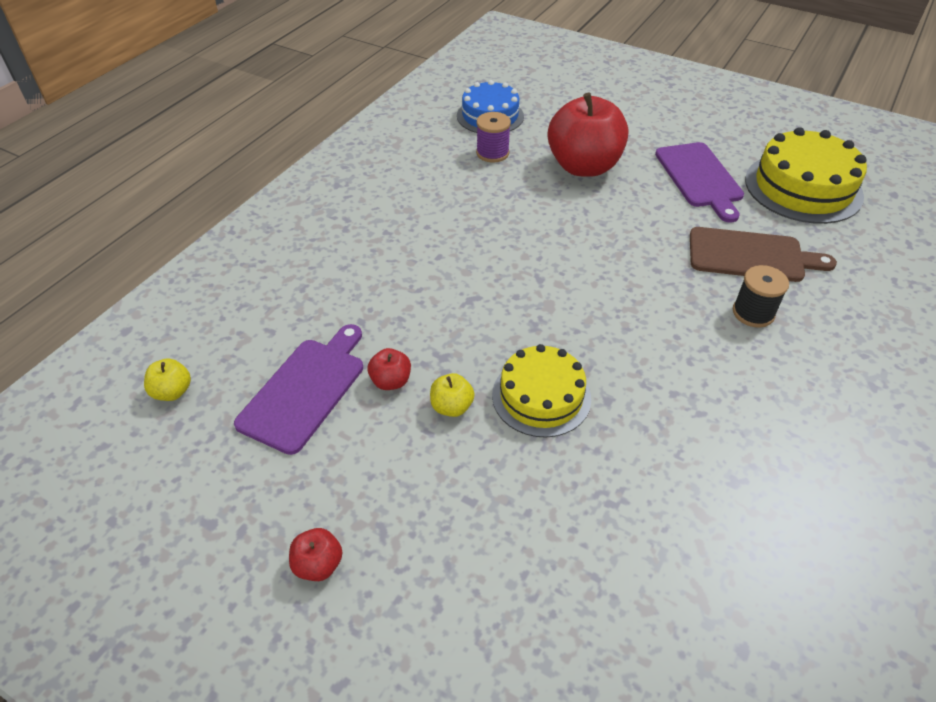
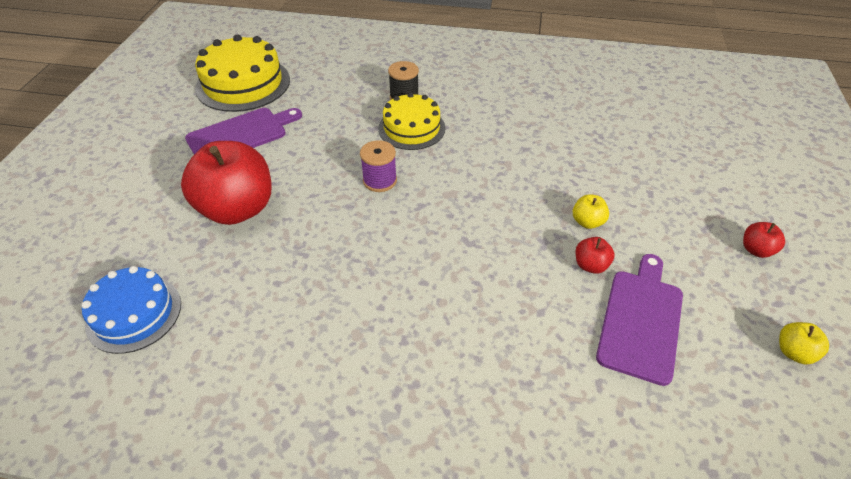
camera: 110 degrees left, 0 degrees up
yellow apple [144,358,191,401] -> yellow apple moved to [779,322,829,365]
purple cutting board [234,324,363,455] -> purple cutting board turned 105 degrees clockwise [596,254,683,386]
purple spool [476,112,511,163] -> purple spool moved to [360,140,397,192]
yellow cake [492,344,591,438] -> yellow cake moved to [378,92,446,150]
brown cutting board [690,227,837,282] -> none

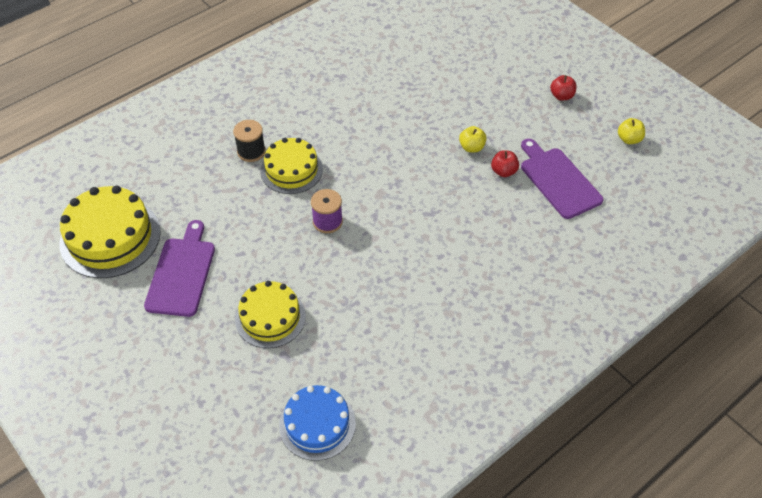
camera: 50 degrees left, 5 degrees up
red apple [181,141,272,225] -> yellow cake [235,281,306,348]

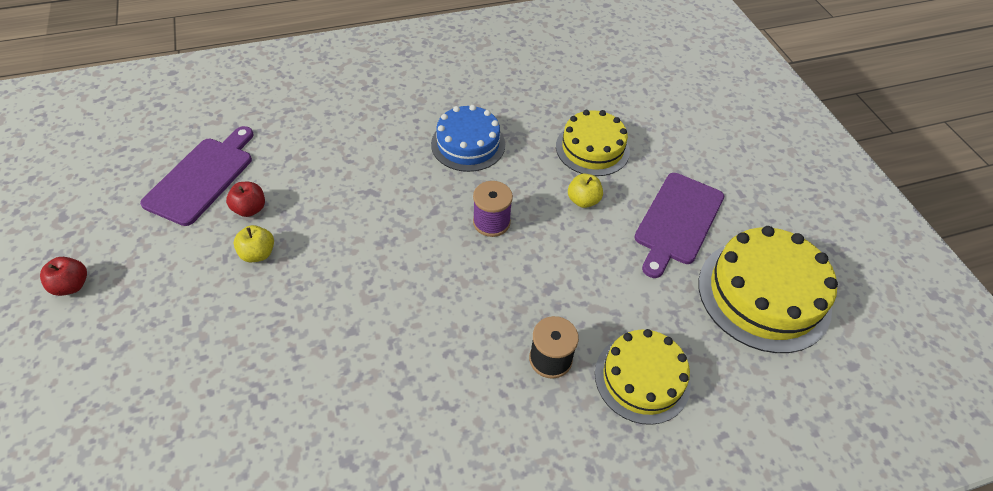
camera: 160 degrees left, 0 degrees up
yellow cake [260,138,323,194] -> yellow cake moved to [595,329,691,425]
blue cake [279,385,356,461] -> blue cake moved to [431,105,505,172]
purple cutting board [521,139,603,219] -> purple cutting board turned 150 degrees counterclockwise [140,126,253,226]
yellow apple [618,118,645,144] -> yellow apple moved to [568,174,603,208]

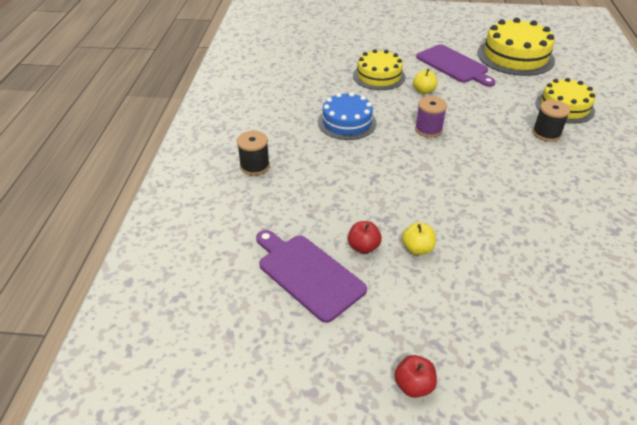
camera: 65 degrees left, 10 degrees down
none -> black spool [237,131,270,176]

